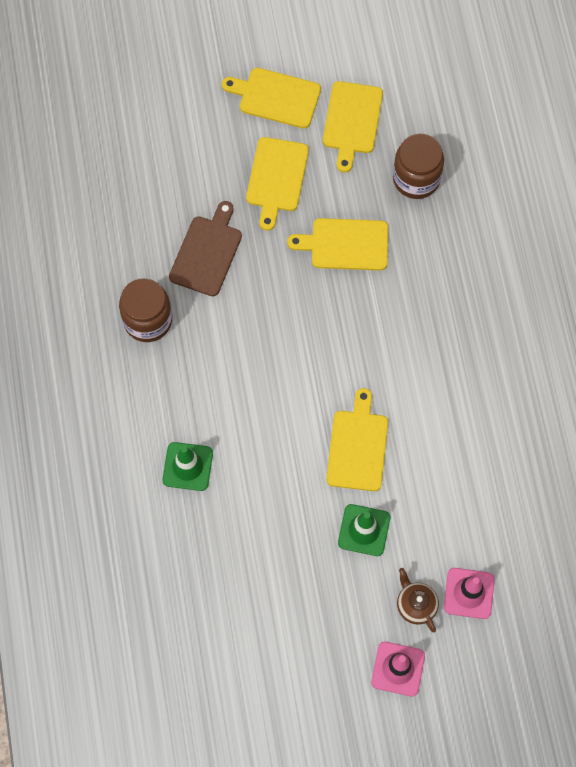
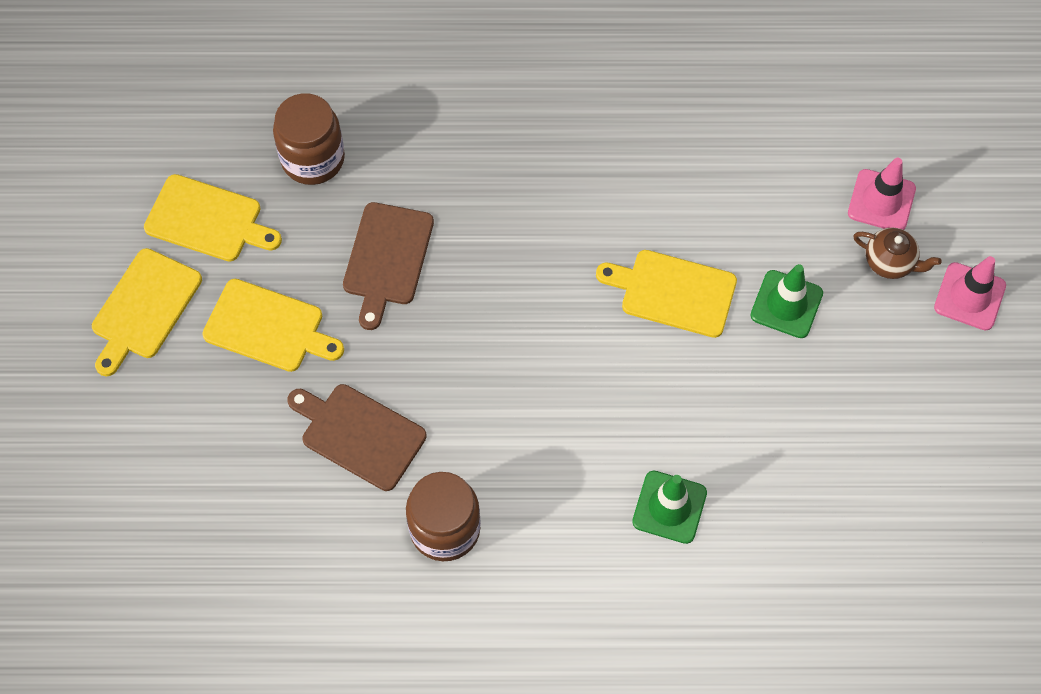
camera: 80 degrees left, 5 degrees down
yellow cutting board [287,218,388,270] -> brown cutting board [343,202,434,330]
brown teapot [397,568,439,633] -> brown teapot turned 135 degrees counterclockwise [853,228,942,279]

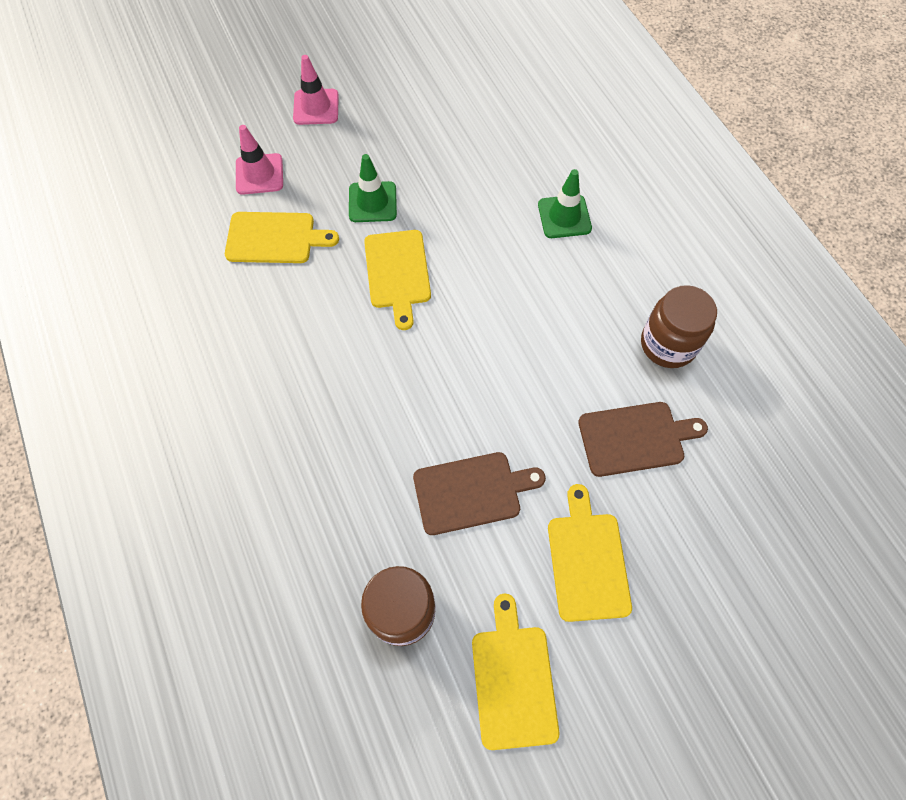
camera: 115 degrees left, 0 degrees up
yellow cutting board [92,248,202,376] -> yellow cutting board moved to [225,212,339,263]
brown cutting board [287,384,427,491] -> brown cutting board turned 105 degrees counterclockwise [578,402,708,477]
brown teapot [853,228,942,279] -> none

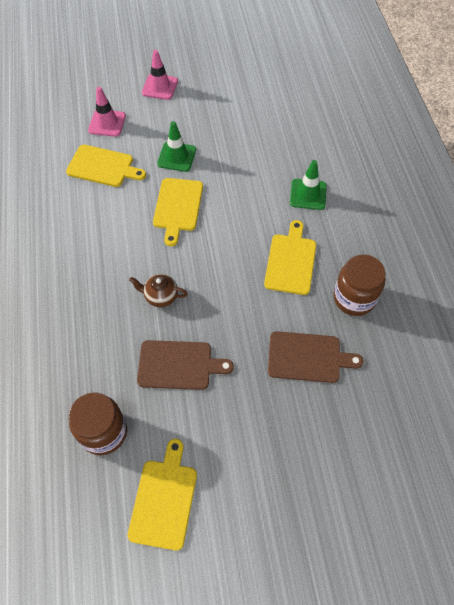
camera: 15 degrees right, 5 degrees down
yellow cutting board [548,484,632,622] -> yellow cutting board moved to [264,220,316,295]
none -> brown teapot [129,274,188,307]

